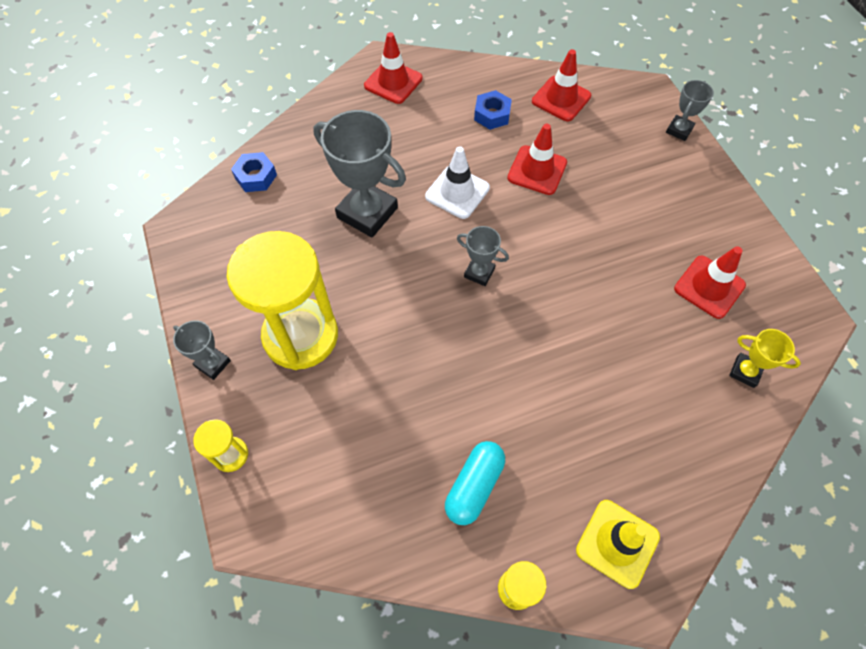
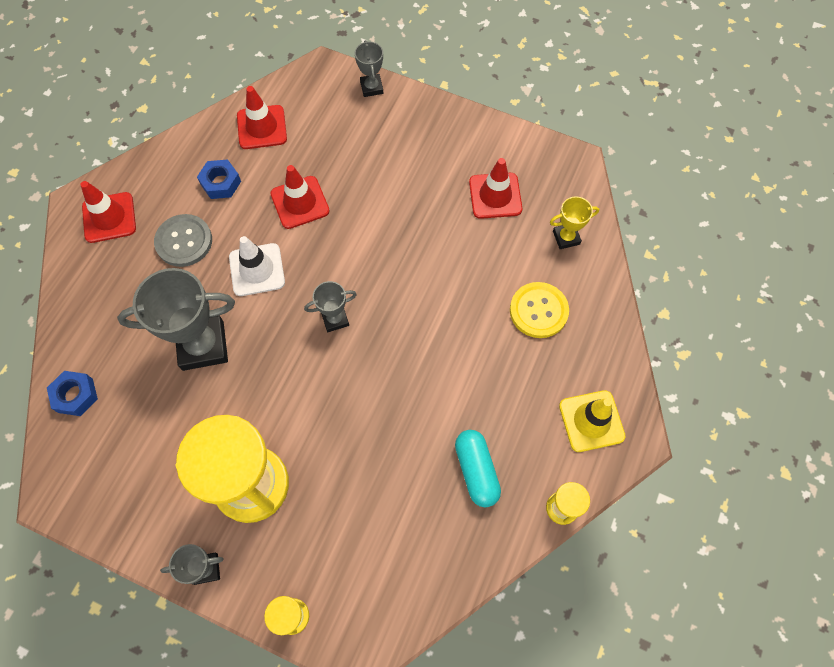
camera: 45 degrees left, 5 degrees up
none -> grey button [154,214,212,267]
none -> yellow button [510,282,569,338]

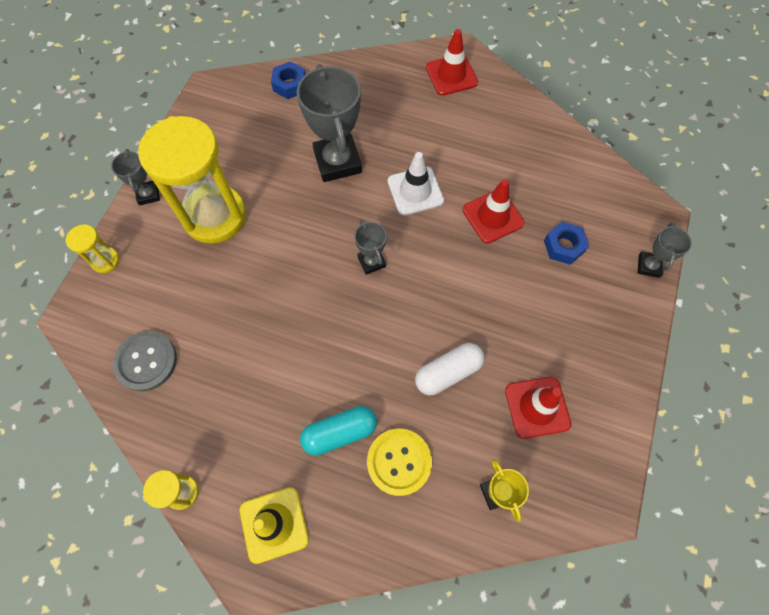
camera: 85 degrees right, 0 degrees up
grey button [154,214,212,267] -> grey button moved to [113,331,177,391]
blue nut [197,159,241,199] -> blue nut moved to [544,222,589,265]
red traffic cone [237,86,287,149] -> none
grey trophy [355,40,383,97] -> grey trophy turned 60 degrees counterclockwise [638,222,692,278]
turquoise capsule [455,430,501,507] -> turquoise capsule moved to [300,406,377,456]
none -> white capsule [415,343,485,395]

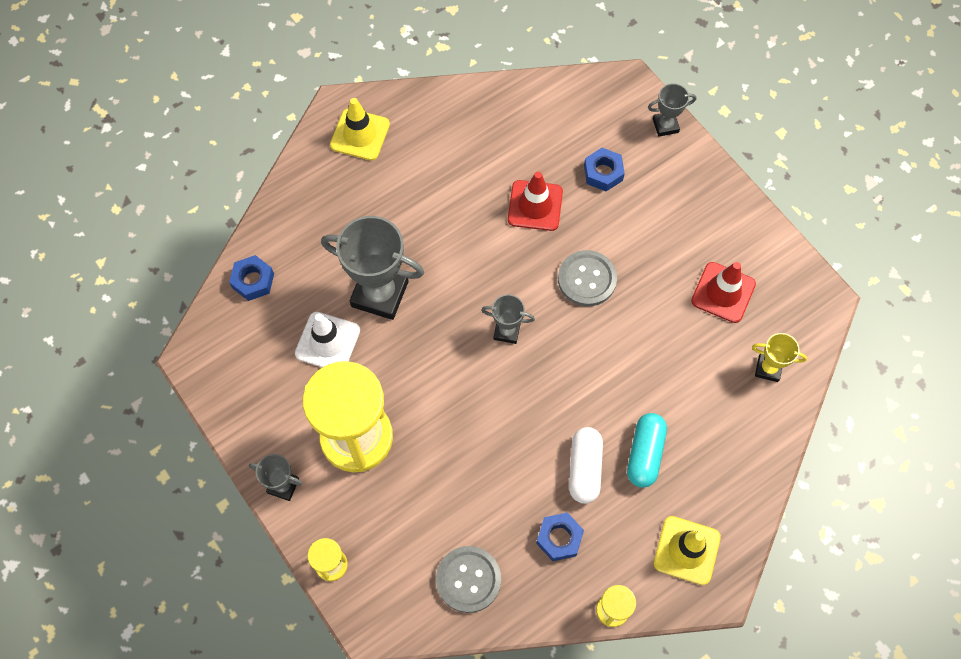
camera: 55 degrees left, 0 degrees up
yellow button [367,429,432,496] -> none
white traffic cone [388,152,444,216] -> white traffic cone moved to [295,312,360,368]
white capsule [415,343,485,395] -> white capsule moved to [569,427,603,504]
red traffic cone [426,29,478,96] -> yellow traffic cone [330,98,390,160]
grey trophy [638,222,692,278] -> grey trophy turned 60 degrees counterclockwise [648,83,696,137]
none -> blue nut [536,512,584,561]
none -> grey button [558,250,617,306]

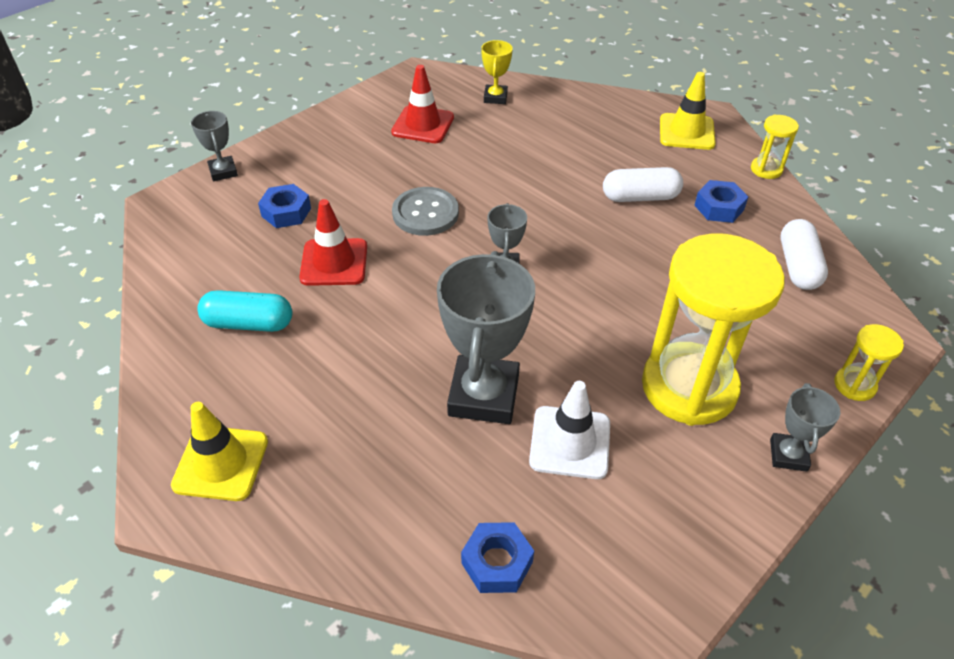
camera: 100 degrees left, 20 degrees down
grey button [436,546,501,613] -> white capsule [781,219,828,290]
turquoise capsule [627,413,667,488] -> turquoise capsule moved to [197,290,292,332]

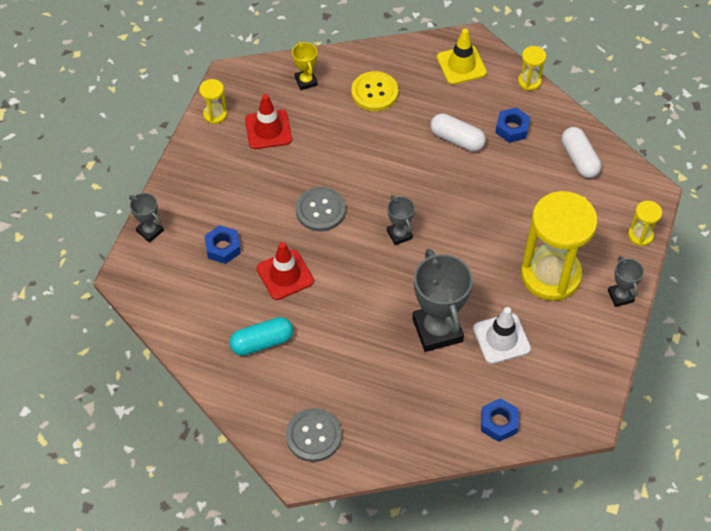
camera: 25 degrees left, 10 degrees up
yellow traffic cone [171,402,268,501] -> grey button [286,408,342,462]
white capsule [603,167,683,202] -> white capsule turned 60 degrees clockwise [430,113,486,152]
none -> yellow hourglass [199,79,227,124]
none -> yellow button [351,71,399,111]

